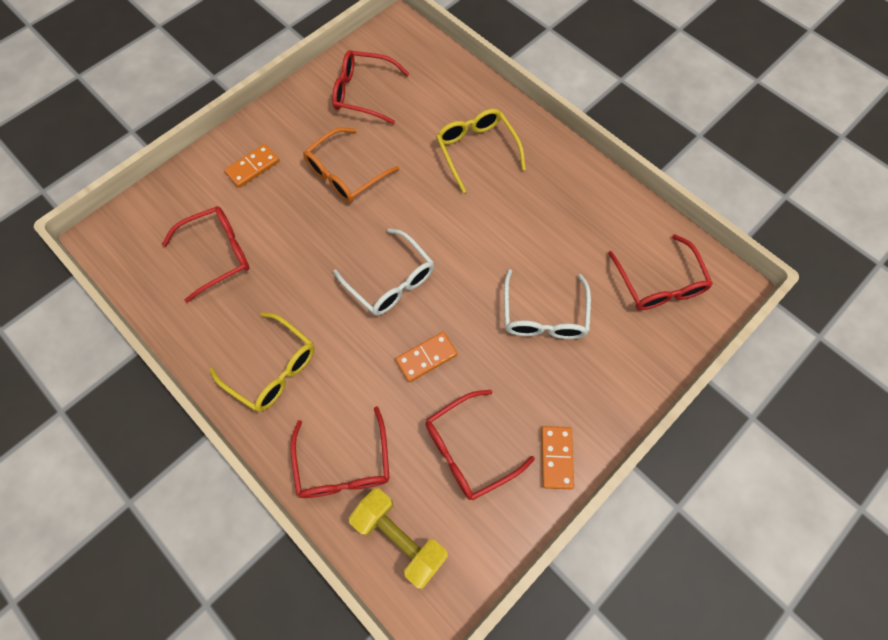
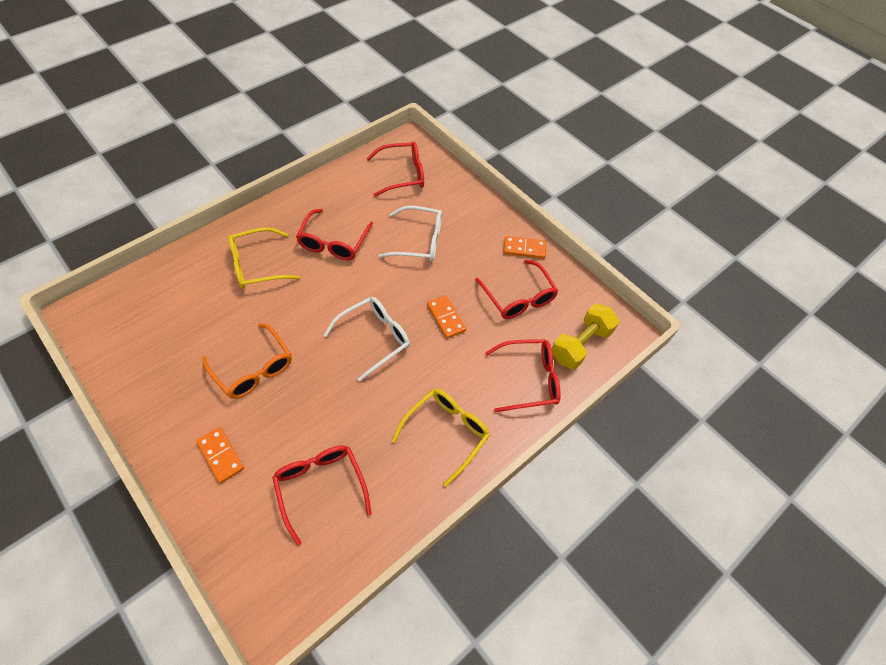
camera: 90 degrees left, 10 degrees down
red glasses [332,50,409,124] -> red glasses moved to [296,209,373,260]

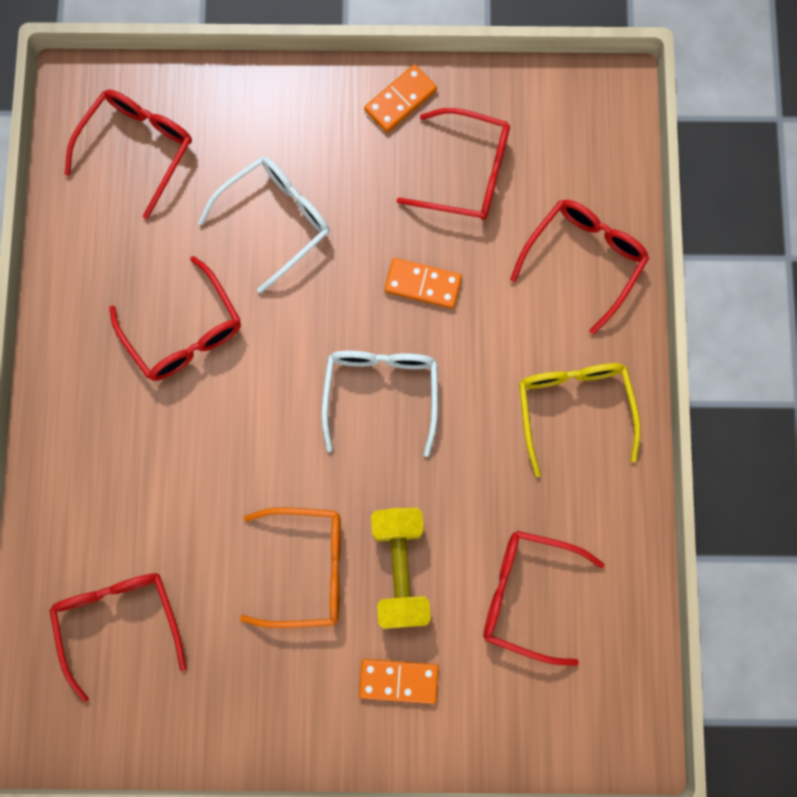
camera: 45 degrees left, 20 degrees up
yellow glasses [228,227,300,289] -> none
yellow dumbbell [552,303,619,370] -> yellow dumbbell moved to [371,508,431,629]
none -> red glasses [49,573,187,703]

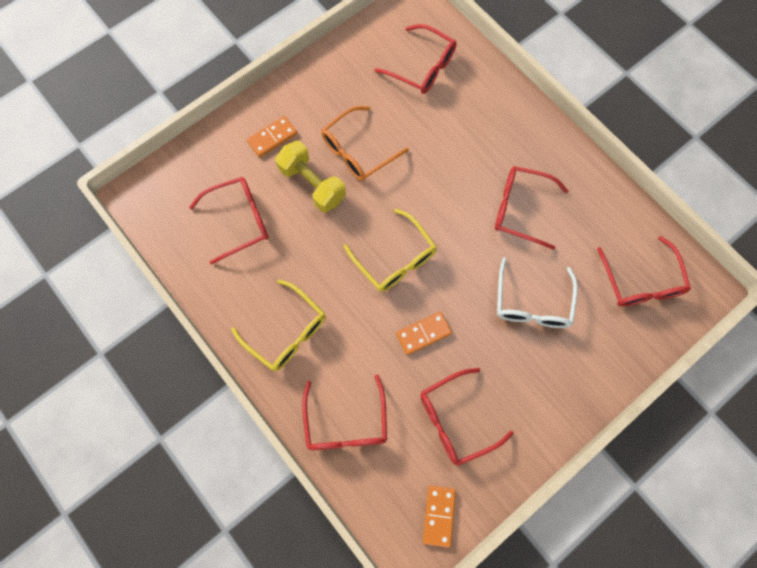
camera: 140 degrees right, 5 degrees down
white glasses [321,351,438,457] -> yellow glasses [344,209,437,292]
orange domino [364,65,437,132] -> orange domino moved to [423,485,456,548]

